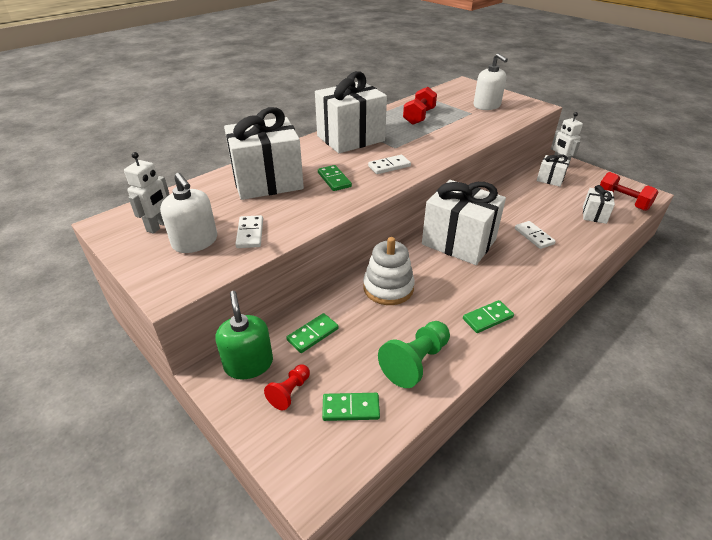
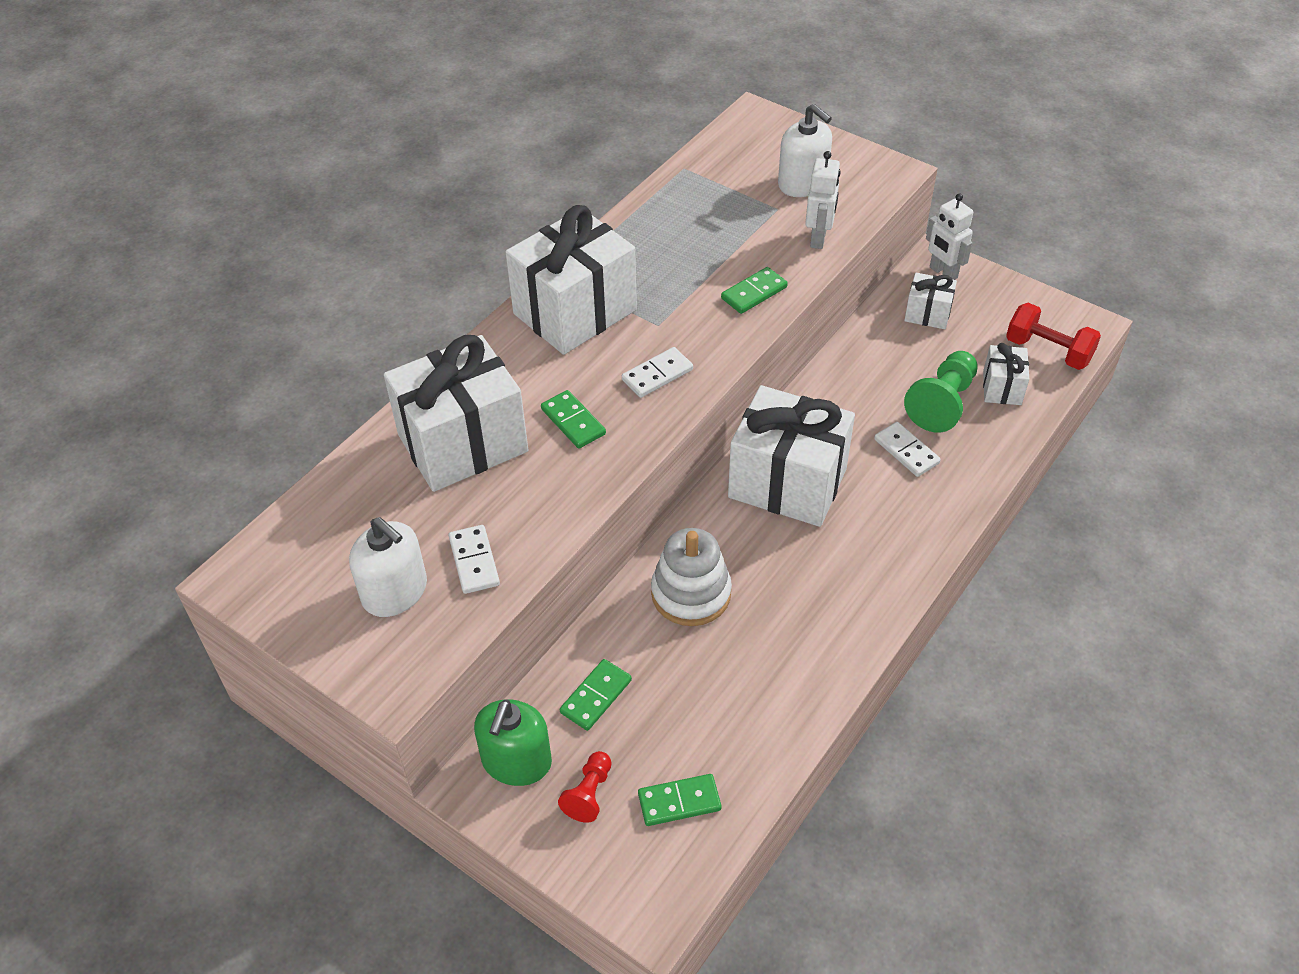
camera: 10 degrees left, 10 degrees up
white robot [124,152,170,234] -> white robot moved to [805,151,841,249]
green soap dispenser [215,291,273,379] -> green soap dispenser turned 135 degrees counterclockwise [474,699,552,786]
green pawn [378,321,450,388] -> green pawn moved to [904,351,978,432]
red dumbbell [403,87,437,125] -> none
green domino [463,300,514,333] -> green domino moved to [721,267,788,314]

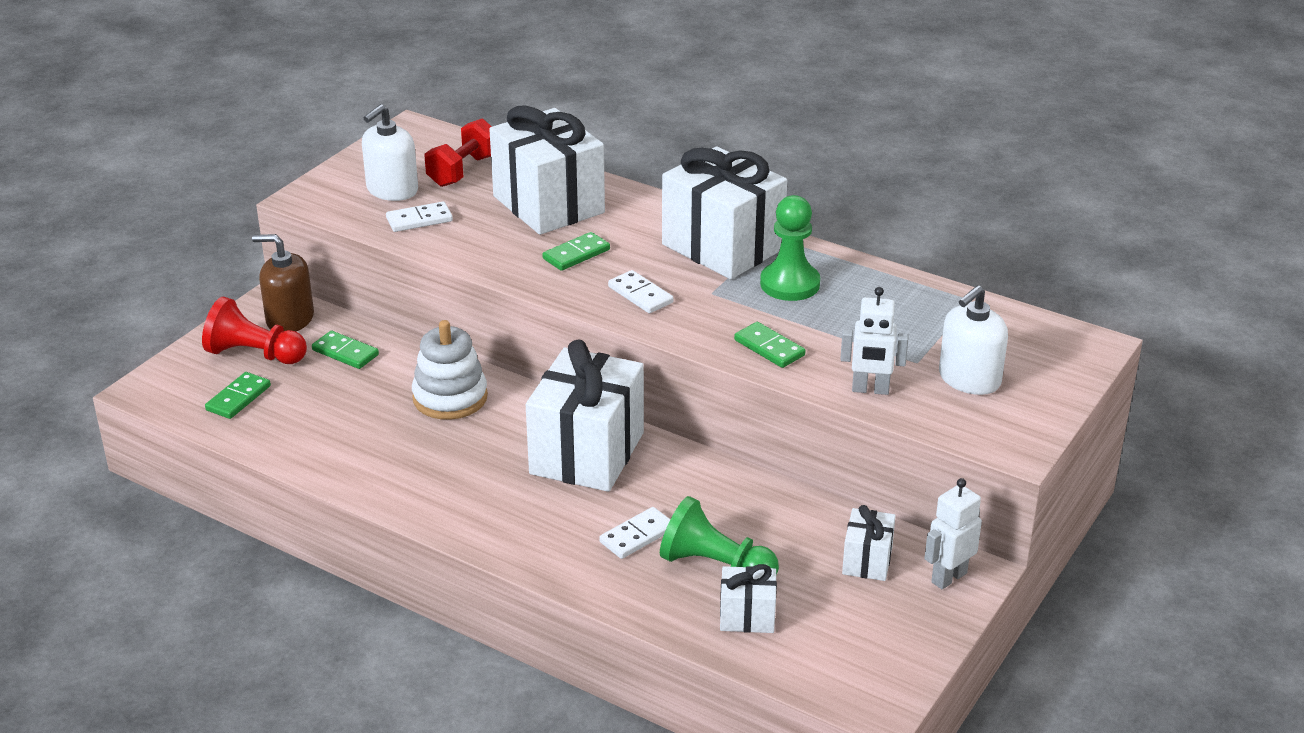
camera: 85 degrees right, 15 degrees down
green soap dispenser [474,699,552,786] -> brown soap dispenser [252,234,314,331]
red pawn [558,751,612,823] -> red pawn [202,297,307,364], size x1.71
green domino [638,774,722,826] -> green domino turned 45 degrees clockwise [205,372,271,419]
red dumbbell [1006,303,1101,370] -> red dumbbell moved to [424,118,492,187]
none -> green pawn [760,195,820,301]

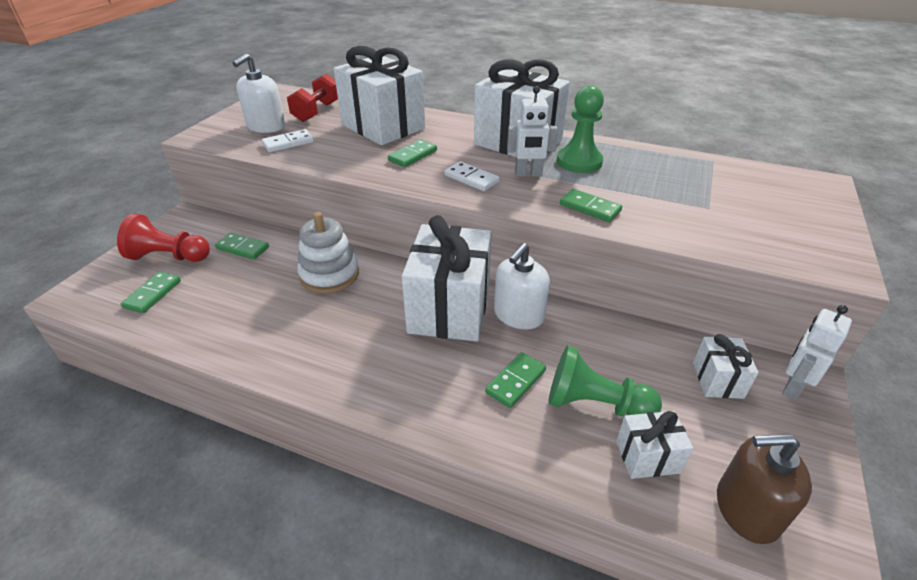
camera: 10 degrees left, 5 degrees up
brown soap dispenser [252,234,314,331] -> brown soap dispenser moved to [717,434,812,544]
white domino [599,507,670,559] -> green domino [485,352,546,408]
white robot [840,287,908,395] -> white robot moved to [507,86,558,177]
white soap dispenser [939,285,1008,395] -> white soap dispenser moved to [494,243,550,330]

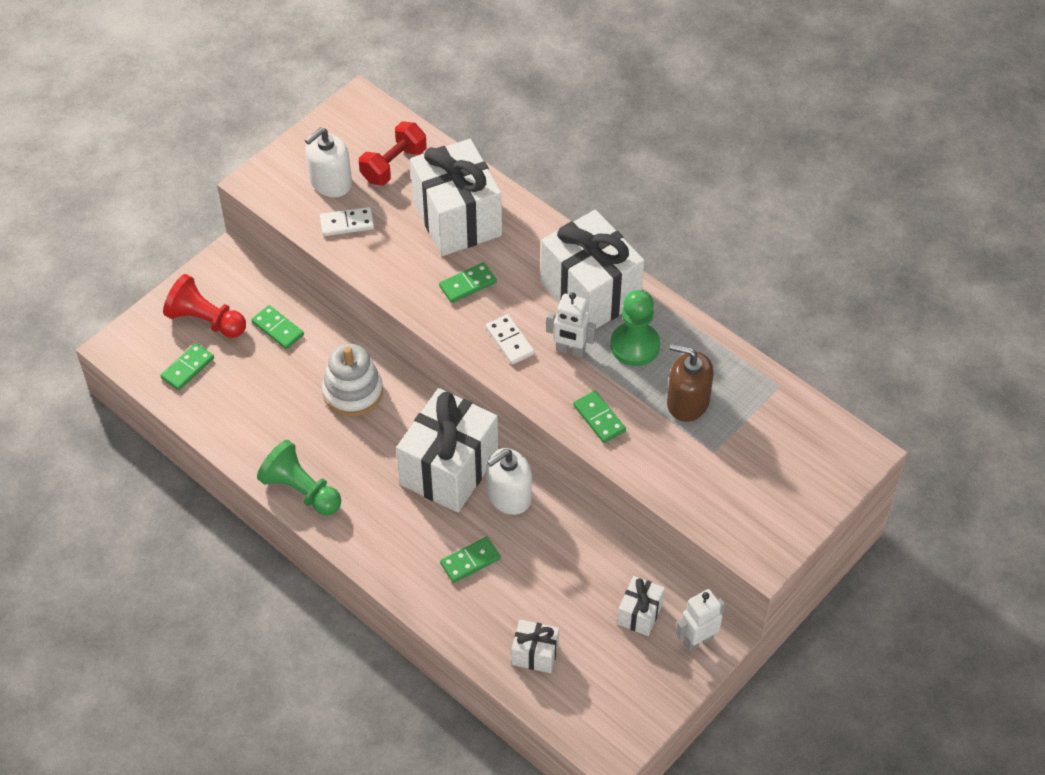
camera: 20 degrees right, 15 degrees up
green pawn [548,345,662,417] -> green pawn moved to [257,440,341,515]
brown soap dispenser [717,434,812,544] -> brown soap dispenser moved to [667,344,714,422]

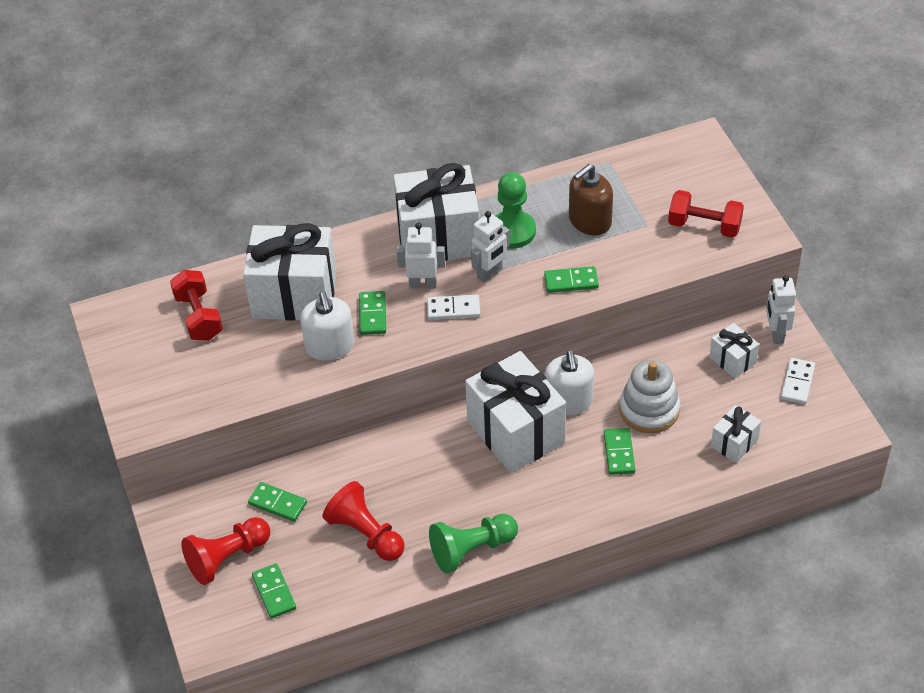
camera: 60 degrees left, 5 degrees down
green domino [251,305,304,349] -> green domino turned 45 degrees clockwise [248,482,307,522]
white soap dispenser [305,127,352,197] -> white soap dispenser moved to [300,292,354,361]
white domino [320,207,374,236] -> white domino moved to [781,358,815,404]
white stacking toy [322,344,383,417] -> white stacking toy moved to [619,360,680,433]
none -> red pawn [323,481,405,561]
none -> white robot [397,222,446,289]
none -> red dumbbell [668,190,744,238]

